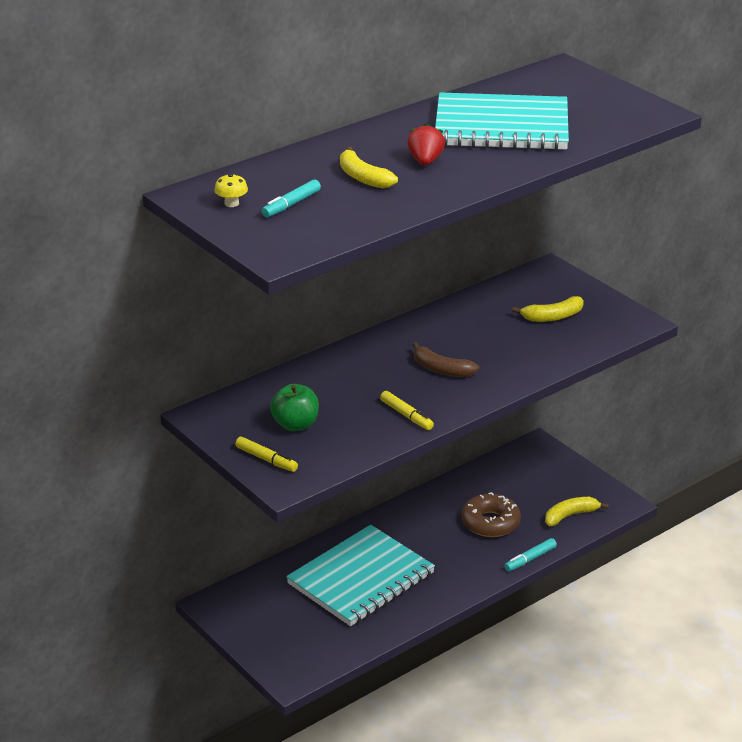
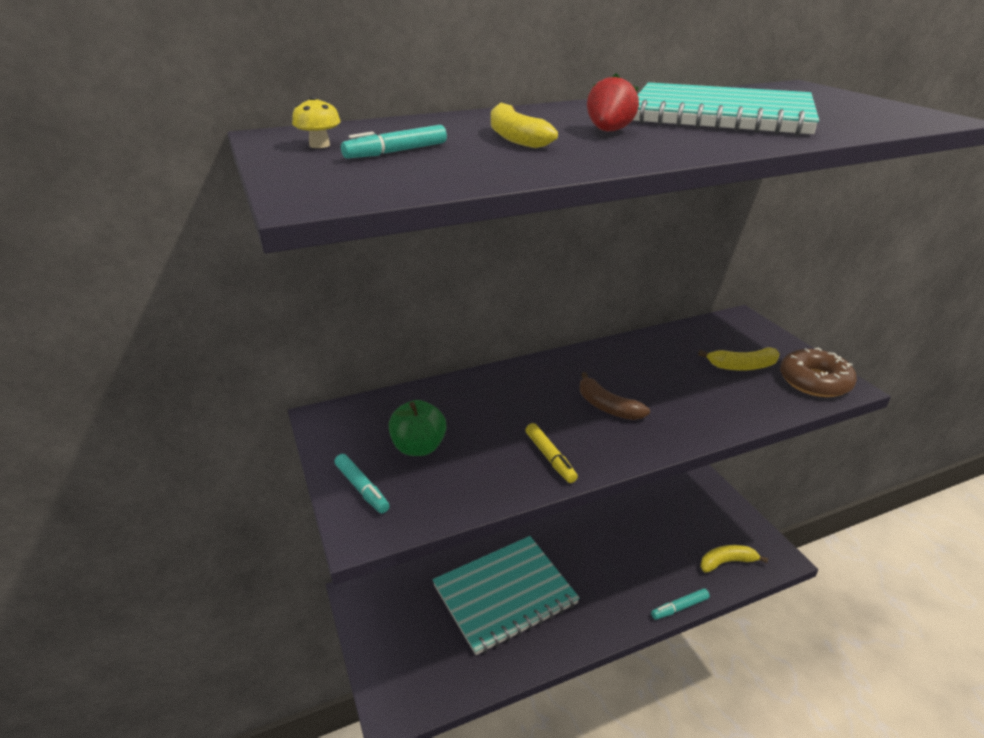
camera: 15 degrees right, 0 degrees up
yellow marker [235,437,298,472] -> turquoise marker [334,454,390,513]
brown donut [462,492,521,537] -> brown donut moved to [780,348,857,397]

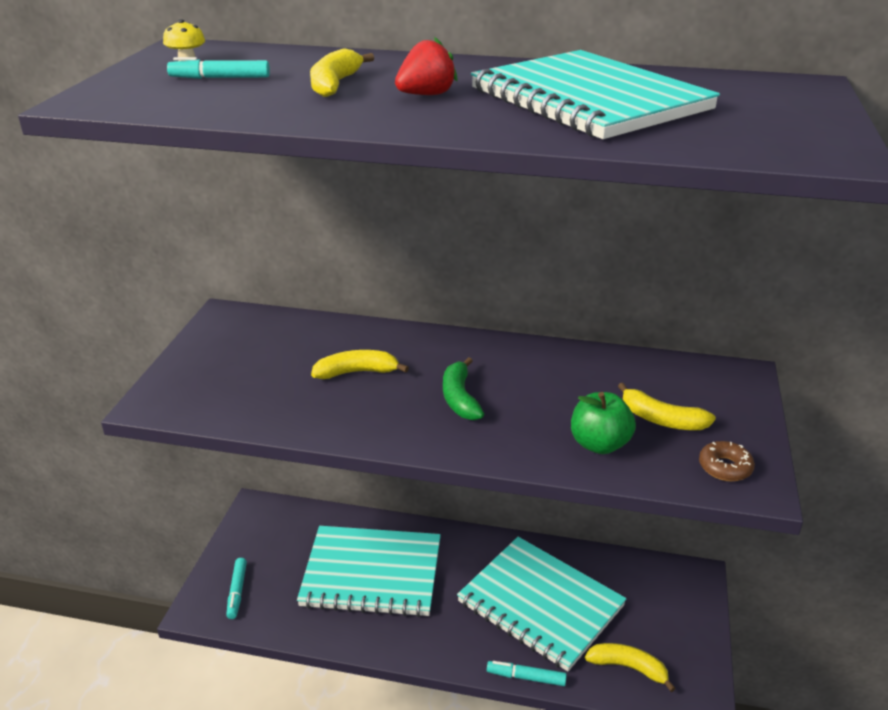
camera: 35 degrees right, 0 degrees up
turquoise marker [334,454,390,513] -> turquoise marker moved to [226,558,247,619]
green apple [389,400,446,456] -> green apple moved to [571,392,636,454]
yellow marker [526,423,578,483] -> none
brown banana [580,372,650,420] -> green banana [443,357,484,420]
brown donut [780,348,857,397] -> brown donut [699,441,755,481], size x0.58
none -> yellow banana [311,350,409,379]
none -> turquoise notebook [457,537,627,671]

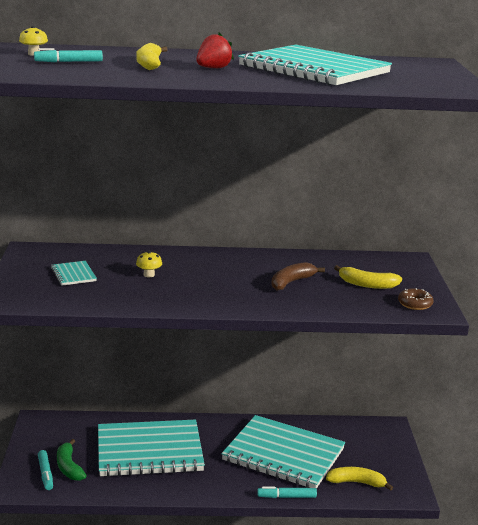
camera: 15 degrees left, 10 degrees down
yellow banana [311,350,409,379] -> yellow mushroom [136,251,162,277]
green banana [443,357,484,420] -> green banana moved to [57,439,87,481]
green apple [571,392,636,454] -> none
none -> turquoise notebook [51,261,97,286]
none -> brown banana [271,262,325,290]

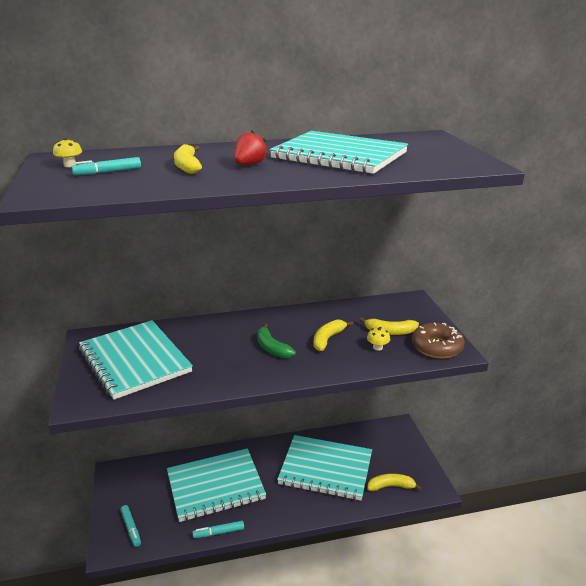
camera: 10 degrees left, 5 degrees up
turquoise notebook [51,261,97,286] -> turquoise notebook [79,320,193,400], size x2.45
green banana [57,439,87,481] -> green banana moved to [257,324,296,358]
yellow mushroom [136,251,162,277] -> yellow mushroom moved to [367,327,390,351]
turquoise marker [257,487,317,498] -> turquoise marker moved to [193,521,244,538]
brown banana [271,262,325,290] -> yellow banana [314,320,353,351]
brown donut [398,288,434,310] -> brown donut [412,322,465,359], size x1.72

